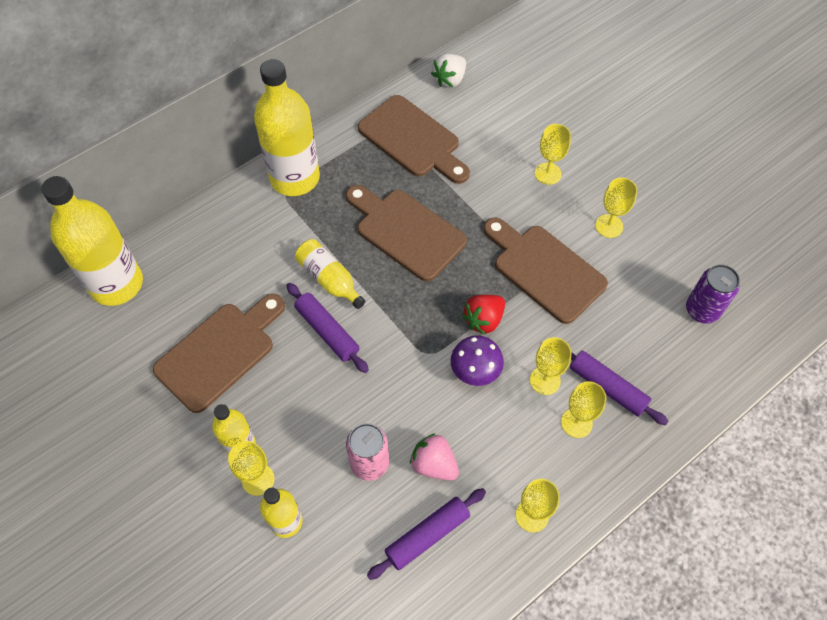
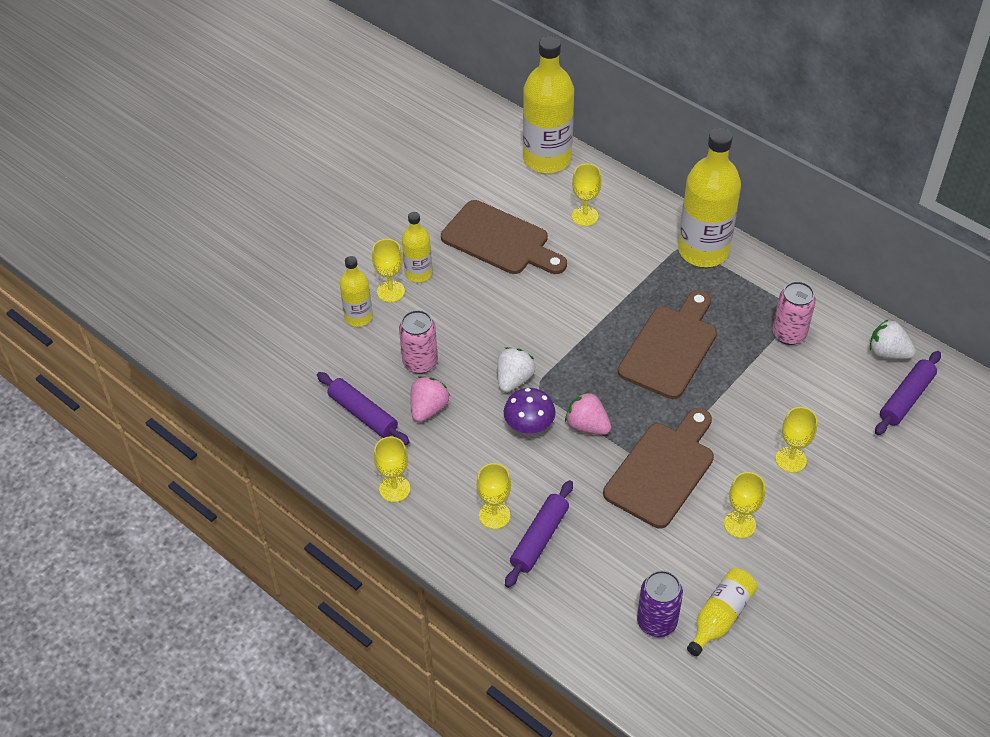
camera: 80 degrees right, 10 degrees down
purple rolling pin [286,283,369,373] -> purple rolling pin moved to [875,351,941,435]
yellow bottle [295,239,365,309] -> yellow bottle moved to [687,568,757,656]
brown cutting board [358,95,470,184] -> pink can [772,281,816,345]
red strawberry [462,295,505,335] -> pink strawberry [565,392,611,435]
yellow goblet [530,337,571,395] -> yellow goblet moved to [572,164,602,226]
none -> white strawberry [497,347,536,392]

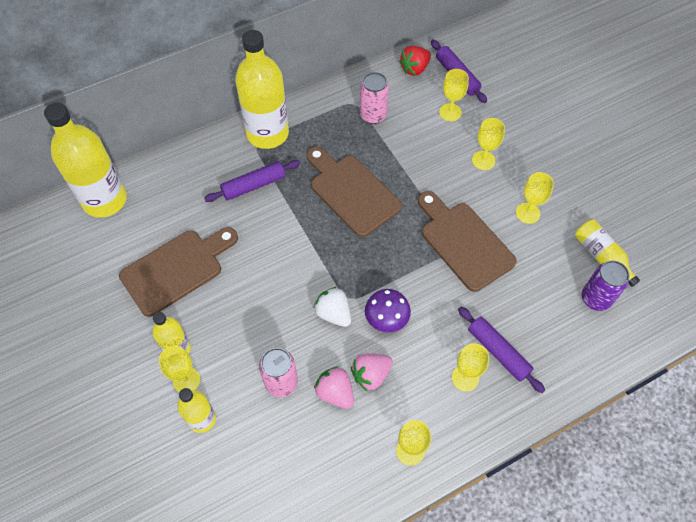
camera: 70 degrees left, 10 degrees up
purple rolling pin [317,372,410,445] -> purple rolling pin moved to [204,160,300,202]
pink strawberry [565,392,611,435] -> pink strawberry moved to [351,353,393,392]
yellow goblet [572,164,602,226] -> yellow goblet moved to [439,69,469,121]
white strawberry [870,319,916,359] -> red strawberry [399,46,431,76]

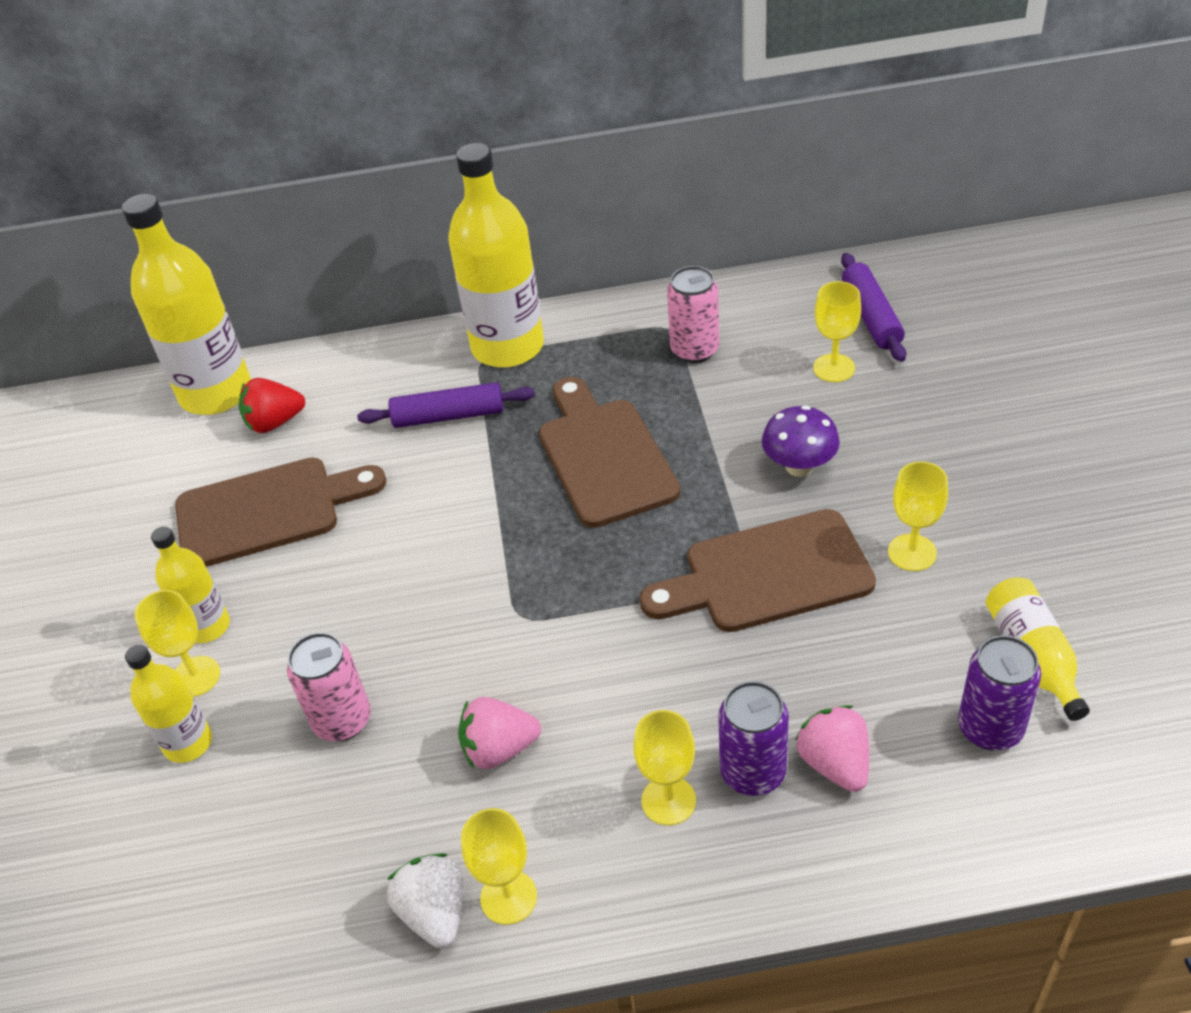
camera: 25 degrees right, 15 degrees down
white strawberry [313,287,351,327] -> white strawberry moved to [387,853,463,948]
pink strawberry [314,366,354,409] -> pink strawberry moved to [795,705,869,792]
purple mushroom [365,289,411,333] -> purple mushroom moved to [762,405,840,477]
red strawberry [399,46,431,76] -> red strawberry moved to [239,378,305,433]
brown cutting board [418,191,517,292] -> brown cutting board turned 90 degrees counterclockwise [640,509,876,632]
purple rolling pin [458,307,545,393] -> purple can [718,681,789,796]
yellow goblet [472,118,505,170] -> none

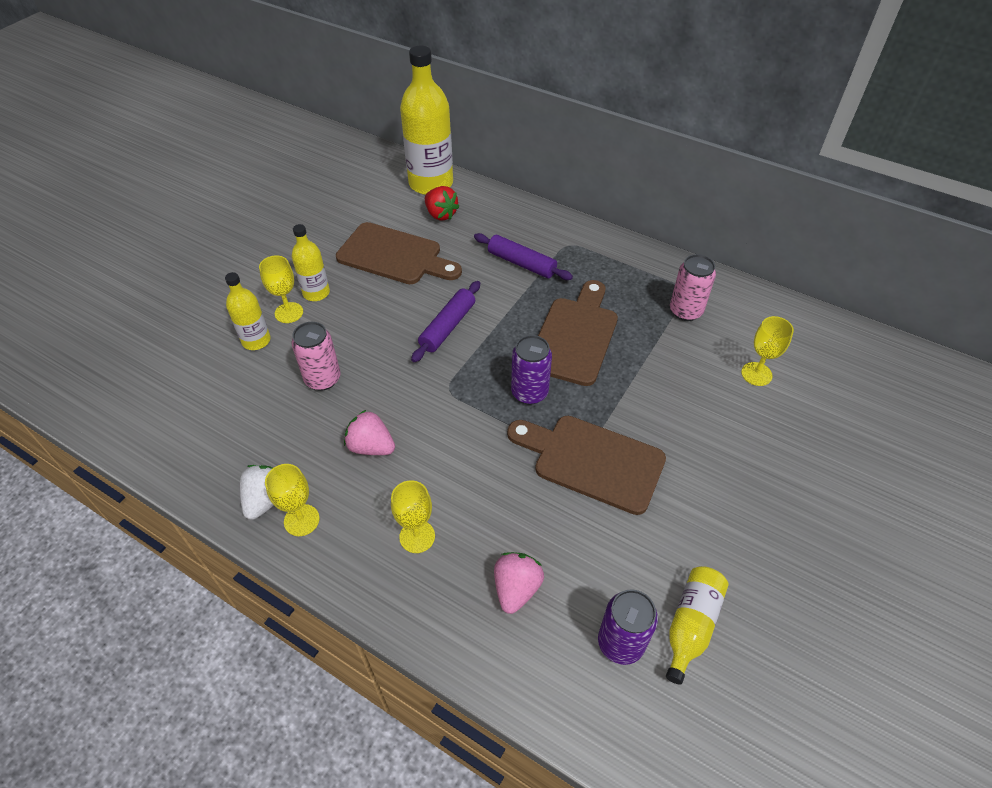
camera: 35 degrees right, 5 degrees up
red strawberry [239,378,305,433] -> red strawberry turned 150 degrees counterclockwise [425,186,460,220]
yellow bottle [448,143,544,368] -> none
purple can [718,681,789,796] -> purple can moved to [511,335,552,405]
purple mushroom [762,405,840,477] -> none
purple rolling pin [841,253,906,362] -> purple rolling pin moved to [411,281,480,362]
yellow goblet [888,461,948,571] -> none

